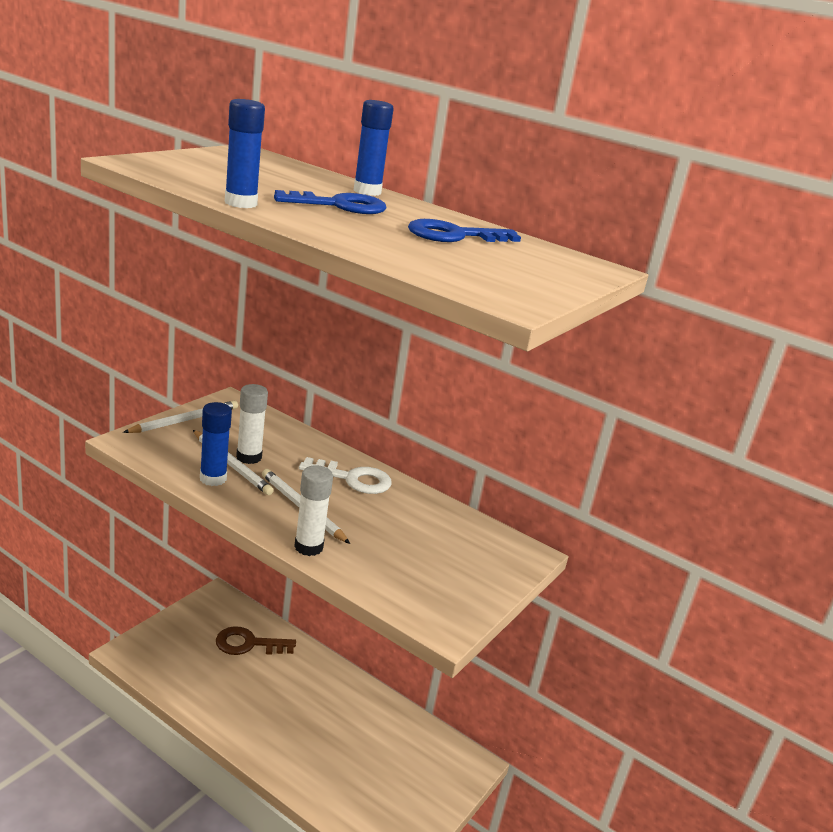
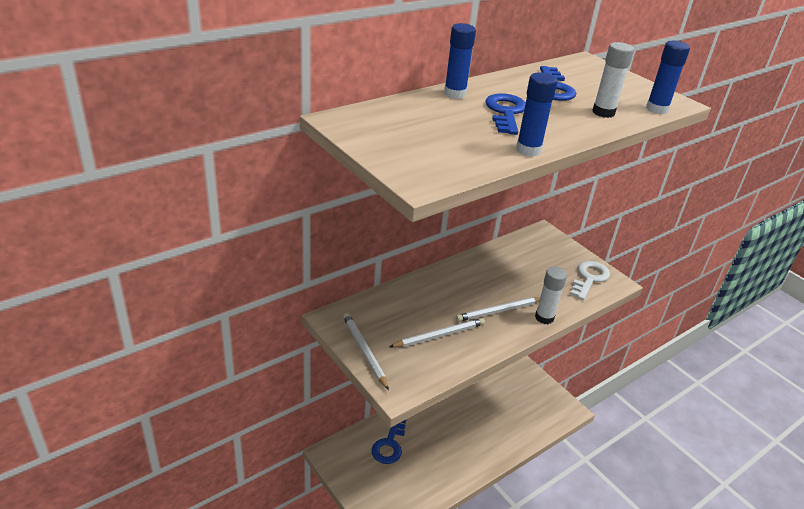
camera: 70 degrees left, 10 degrees up
blue glue stick [200,402,232,486] -> blue glue stick moved to [646,41,690,114]
brown key [216,626,296,655] -> blue key [371,419,407,464]
white glue stick [236,384,268,464] -> white glue stick moved to [592,42,634,118]
white key [299,457,392,494] -> white key moved to [570,261,610,300]

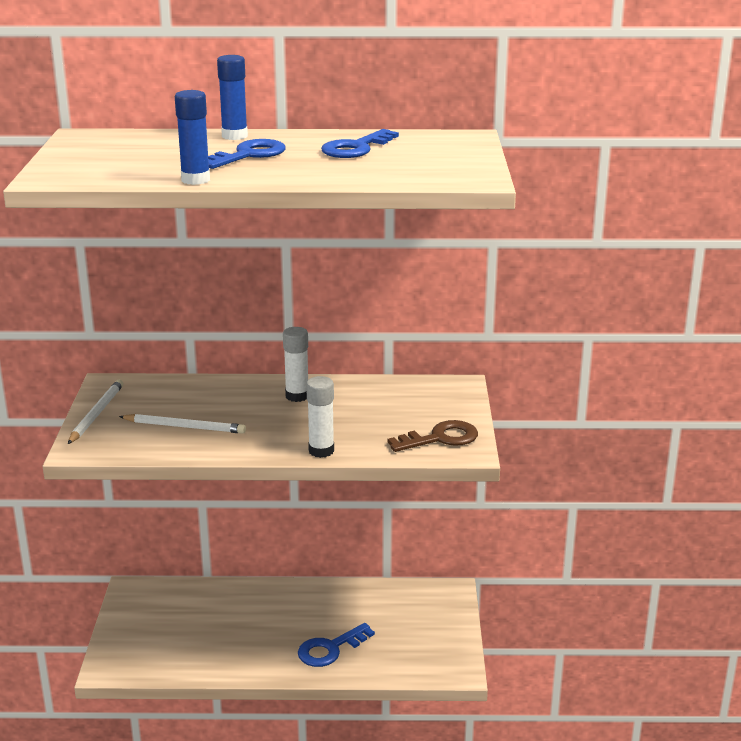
camera: 40 degrees right, 10 degrees down
blue key [371,419,407,464] -> blue key moved to [298,623,375,667]
white pencil [456,297,540,322] -> none
white key [570,261,610,300] -> brown key [388,420,478,452]
white glue stick [592,42,634,118] -> white glue stick moved to [283,327,308,402]
blue glue stick [646,41,690,114] -> none

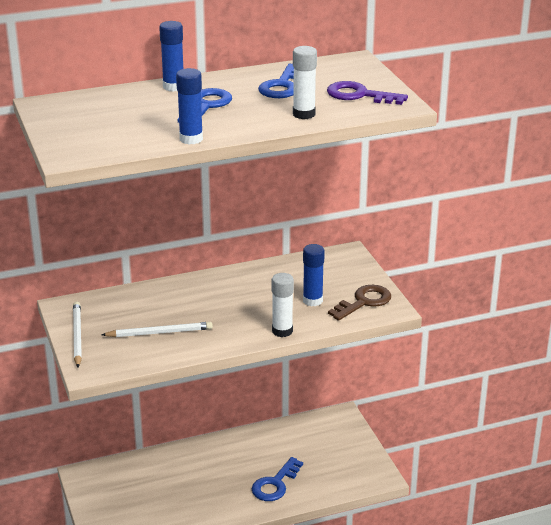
camera: 20 degrees left, 5 degrees up
white glue stick [283,327,308,402] -> white glue stick moved to [293,46,317,119]
none -> blue glue stick [303,244,325,306]
none -> purple key [327,81,408,105]

